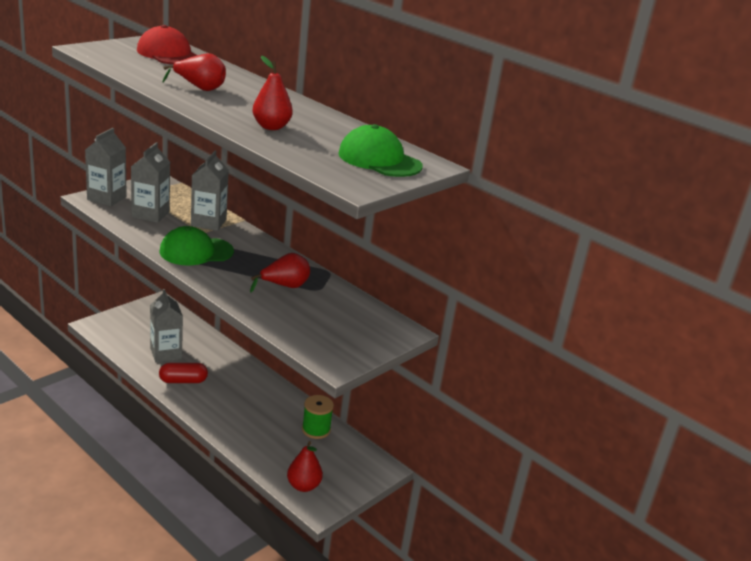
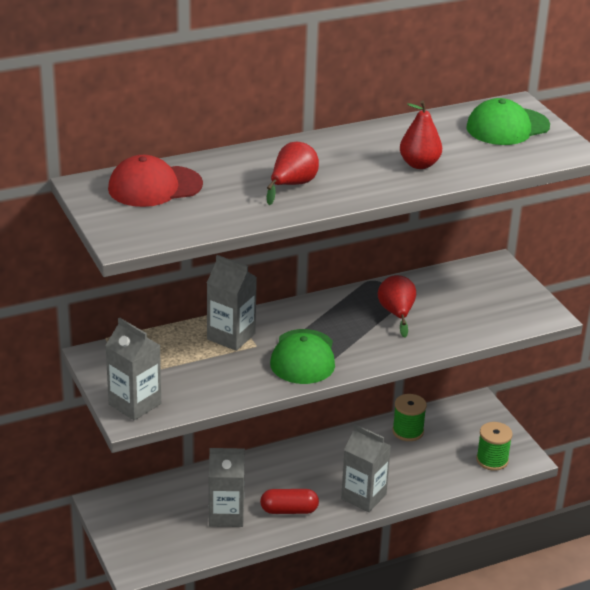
camera: 65 degrees left, 5 degrees up
grey carton [131,142,170,223] -> grey carton moved to [341,424,391,512]
red capsule [159,363,208,383] -> red capsule turned 75 degrees clockwise [260,489,319,514]
red pear [287,441,323,492] -> green spool [476,422,513,471]

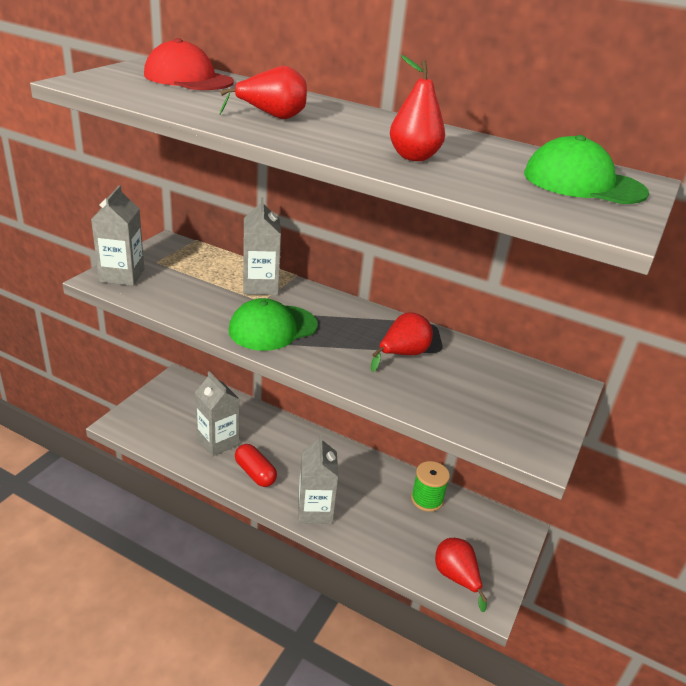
camera: 50 degrees right, 0 degrees up
green spool [476,422,513,471] -> red pear [435,538,487,612]

